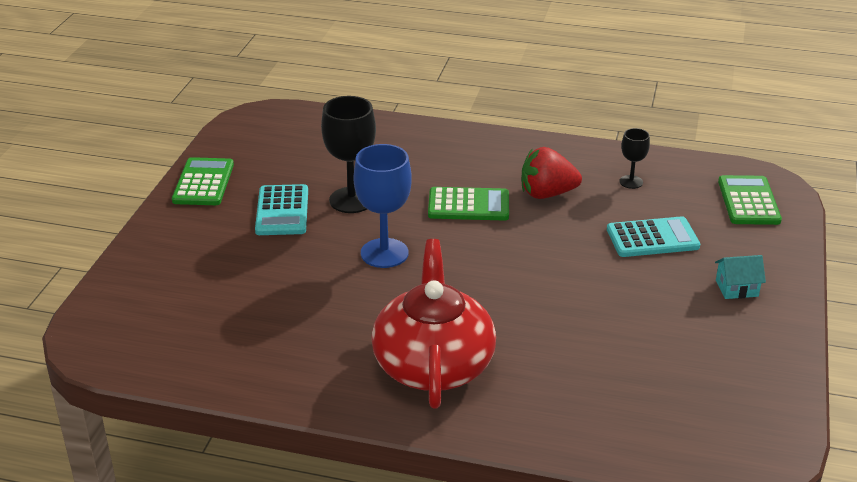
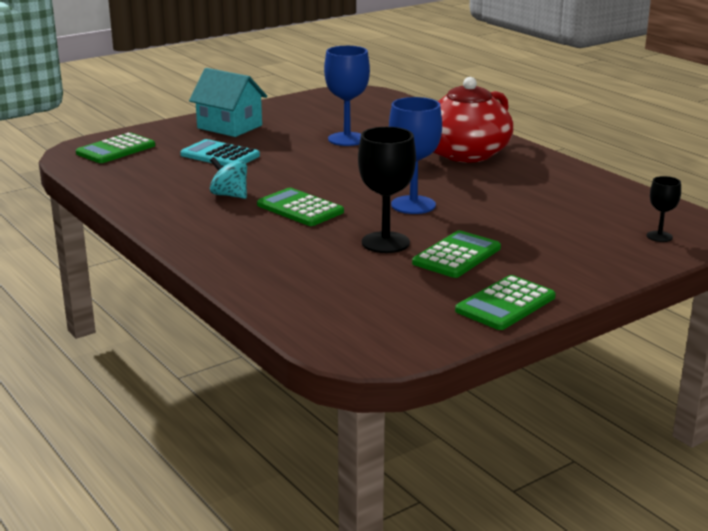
camera: 140 degrees left, 10 degrees down
turquoise calculator [255,184,308,235] -> green calculator [412,230,501,278]
red strawberry [521,147,582,199] -> turquoise spinning top [210,157,247,199]
black goblet [619,128,650,189] -> black goblet moved to [647,176,681,242]
turquoise house [715,255,766,299] -> turquoise house [189,68,267,137], size x1.90
none -> blue goblet [324,46,370,146]

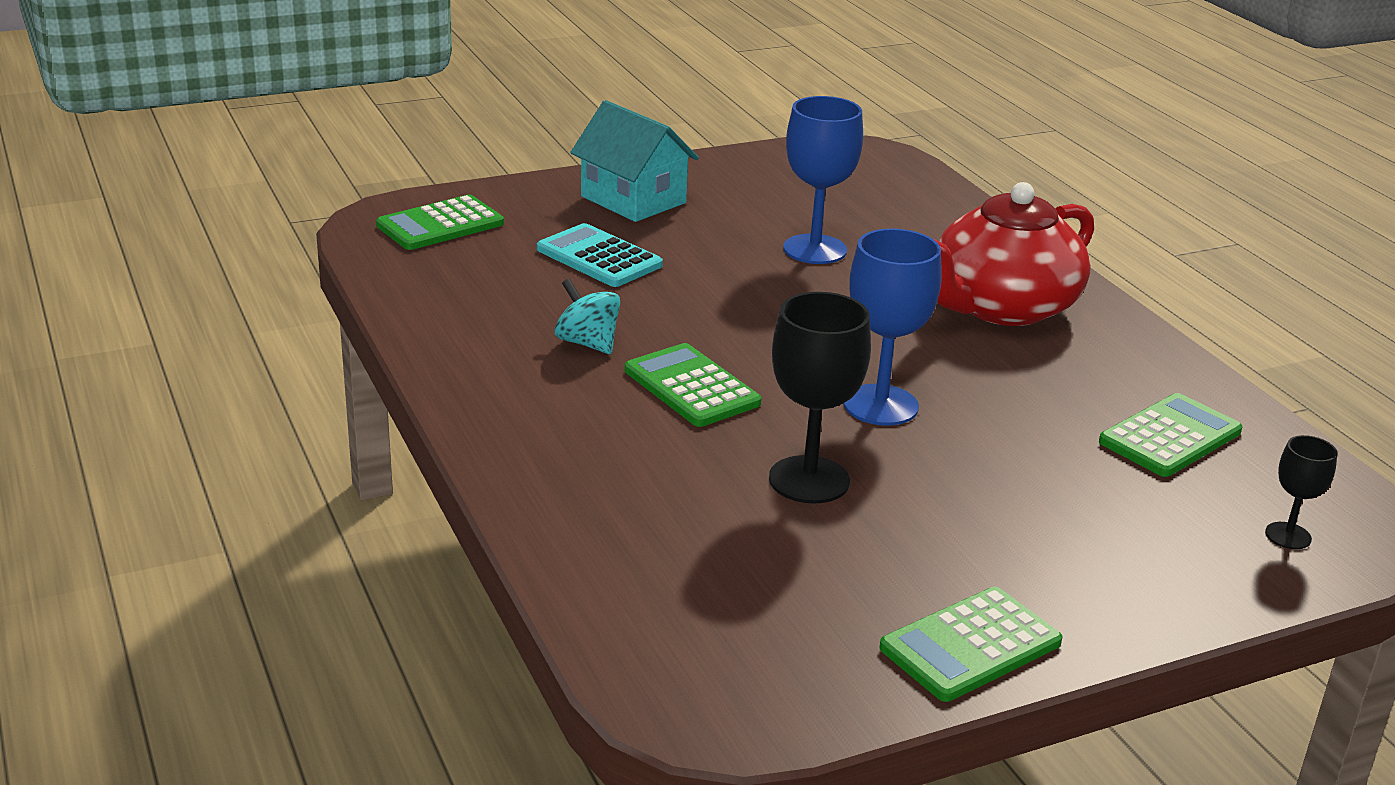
camera: 10 degrees right, 5 degrees up
green calculator [412,230,501,278] -> green calculator moved to [1099,393,1242,477]

